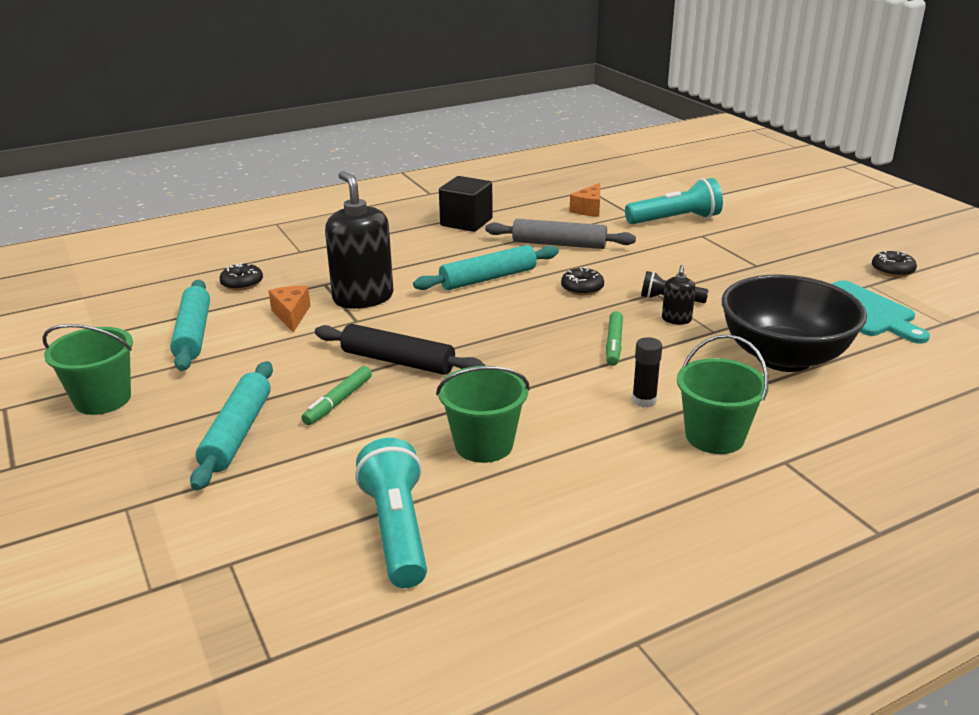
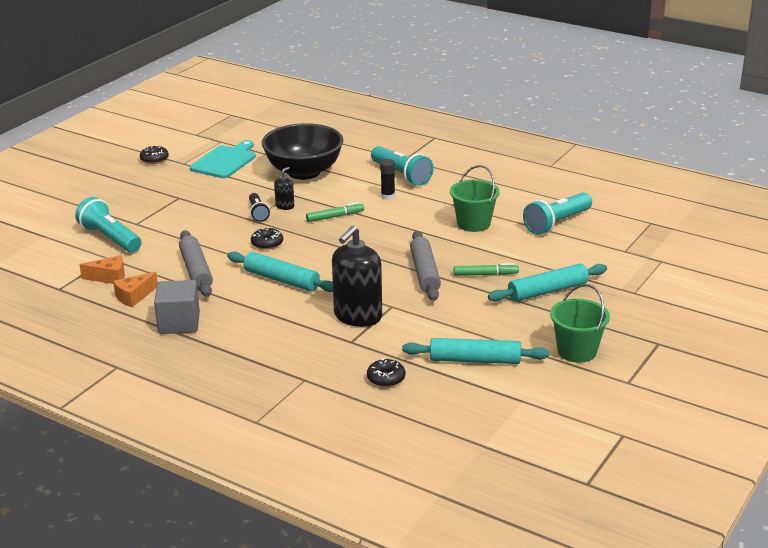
camera: 120 degrees left, 0 degrees up
turquoise rolling pin [170,280,210,371] -> turquoise rolling pin turned 45 degrees clockwise [402,338,549,364]
orange cheese [269,286,310,333] -> orange cheese moved to [113,272,158,307]
black rolling pin [315,324,485,375] -> grey rolling pin [410,231,441,301]
black cube [439,176,493,232] -> grey cube [154,280,200,334]
black soap dispenser [662,265,696,325] -> black soap dispenser turned 45 degrees counterclockwise [274,167,294,210]
green bucket [677,334,769,454] -> turquoise flashlight [371,146,434,186]

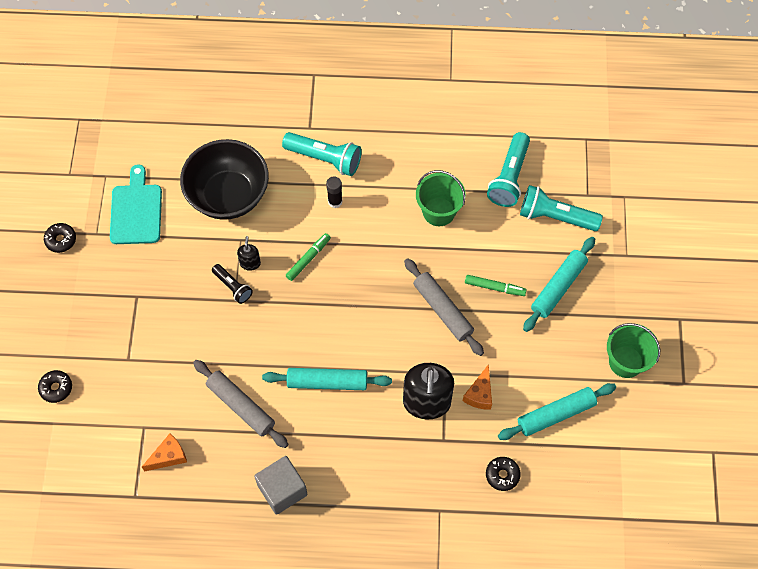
camera: 30 degrees left, 35 degrees up
turquoise flashlight [75,197,142,252] -> turquoise flashlight moved to [520,185,603,231]
orange cheese [113,272,158,307] -> orange cheese moved to [463,364,492,410]
black donut [251,228,283,250] -> black donut moved to [38,370,72,403]
green marker [454,263,519,276] -> green marker turned 45 degrees clockwise [465,275,526,296]

